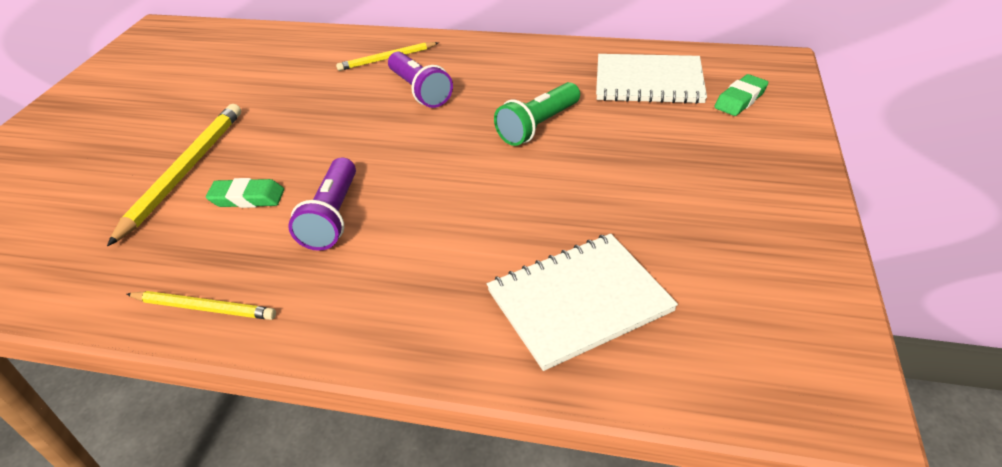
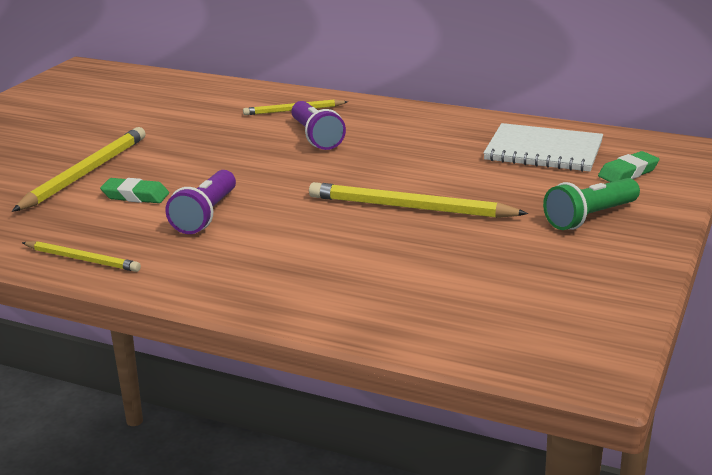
camera: 10 degrees right, 15 degrees down
white notebook [487,234,678,371] -> none
green flashlight [494,82,580,146] -> green flashlight moved to [543,178,640,230]
none -> yellow pencil [309,182,528,218]

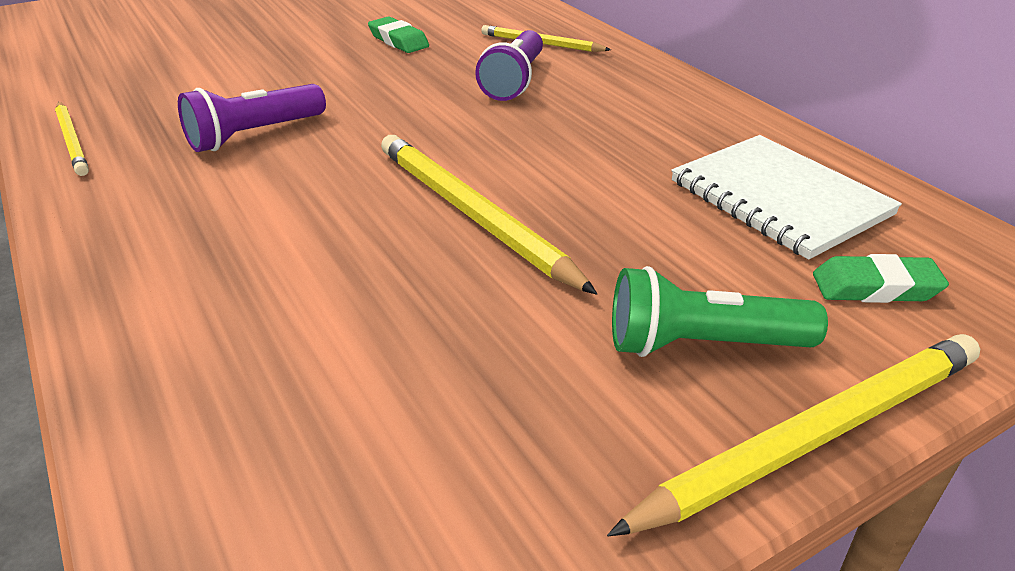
camera: 35 degrees right, 10 degrees up
yellow pencil [12,127,146,212] -> yellow pencil moved to [607,334,980,536]
green eraser [100,178,169,203] -> green eraser moved to [368,16,429,53]

